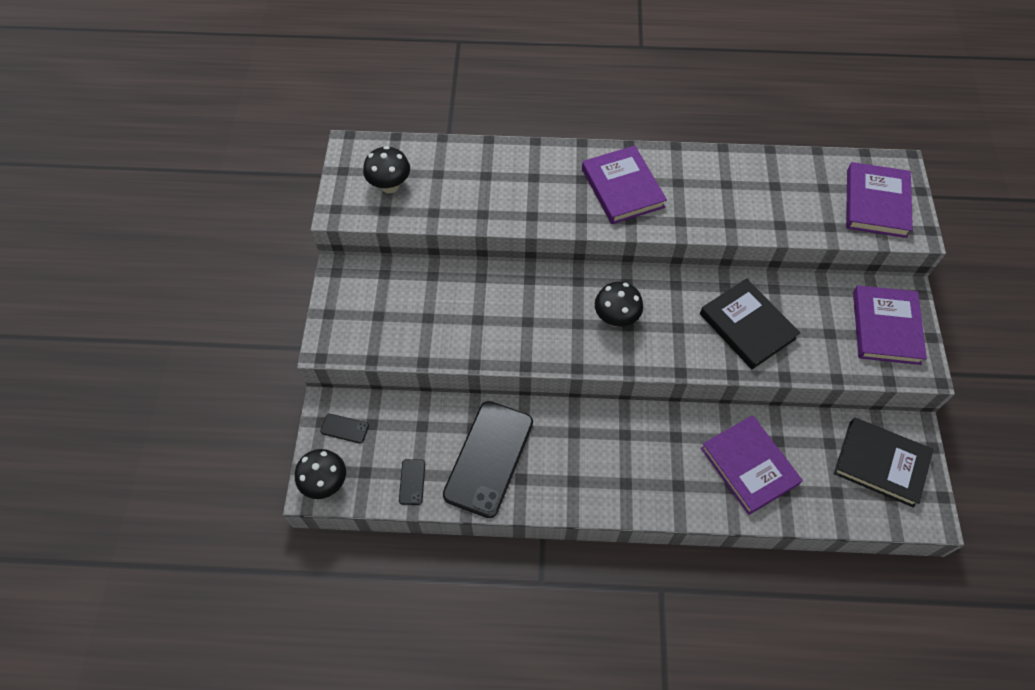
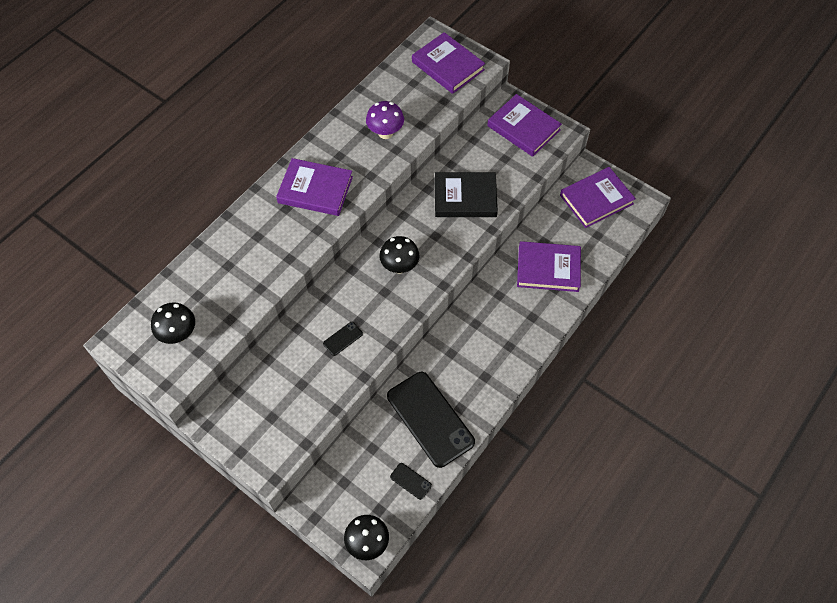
camera: 55 degrees left, 0 degrees up
black phone [320,414,369,444] -> black phone moved to [323,322,363,356]
black book [834,417,933,508] -> purple book [560,167,636,228]
none -> purple mushroom [366,101,404,139]

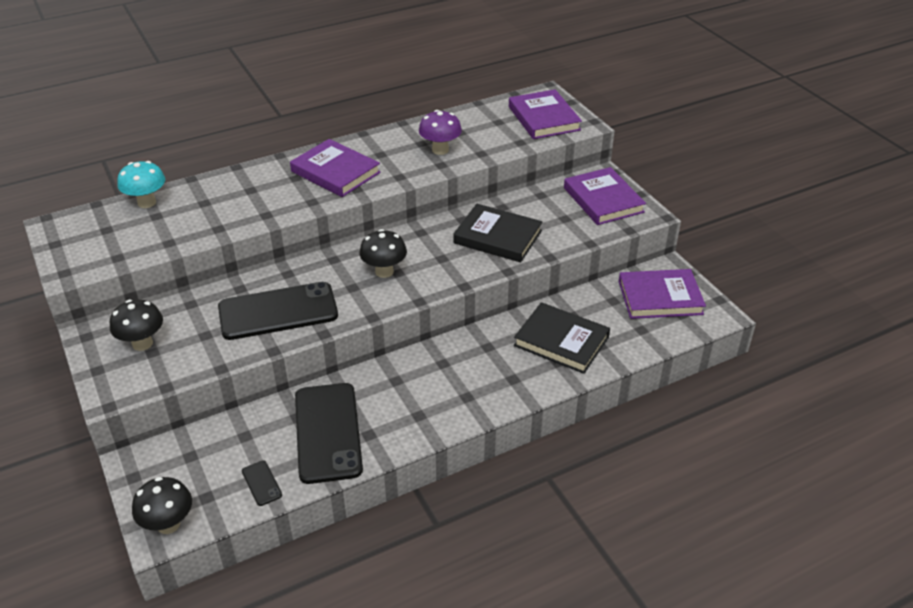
camera: 25 degrees right, 20 degrees down
black mushroom [151,302,195,344] -> black mushroom moved to [110,299,163,351]
black phone [323,322,363,356] -> black phone [218,282,338,340], size x2.48
purple book [517,241,581,292] -> black book [514,302,610,374]
none -> turquoise mushroom [117,161,165,208]

